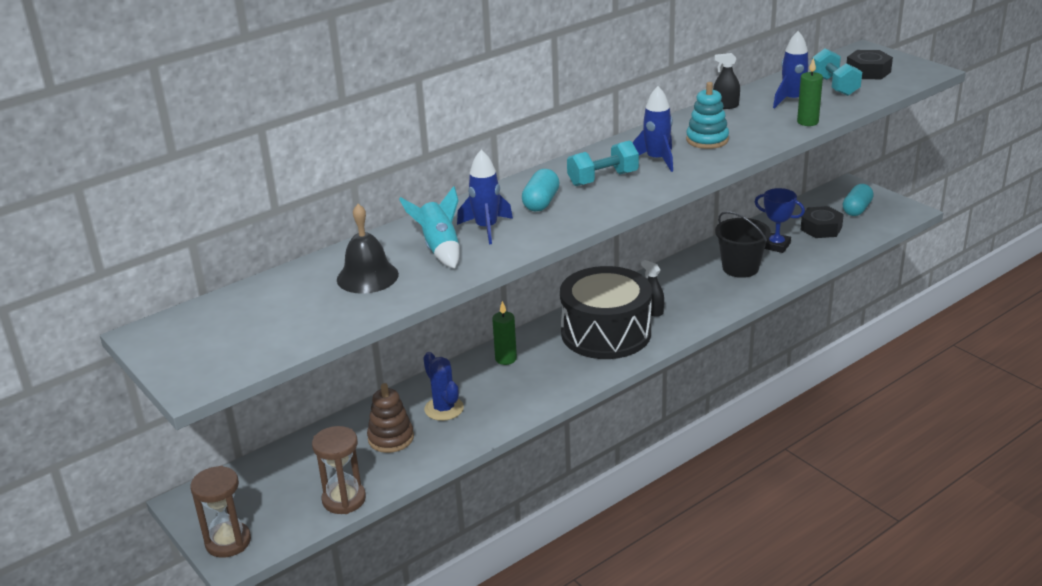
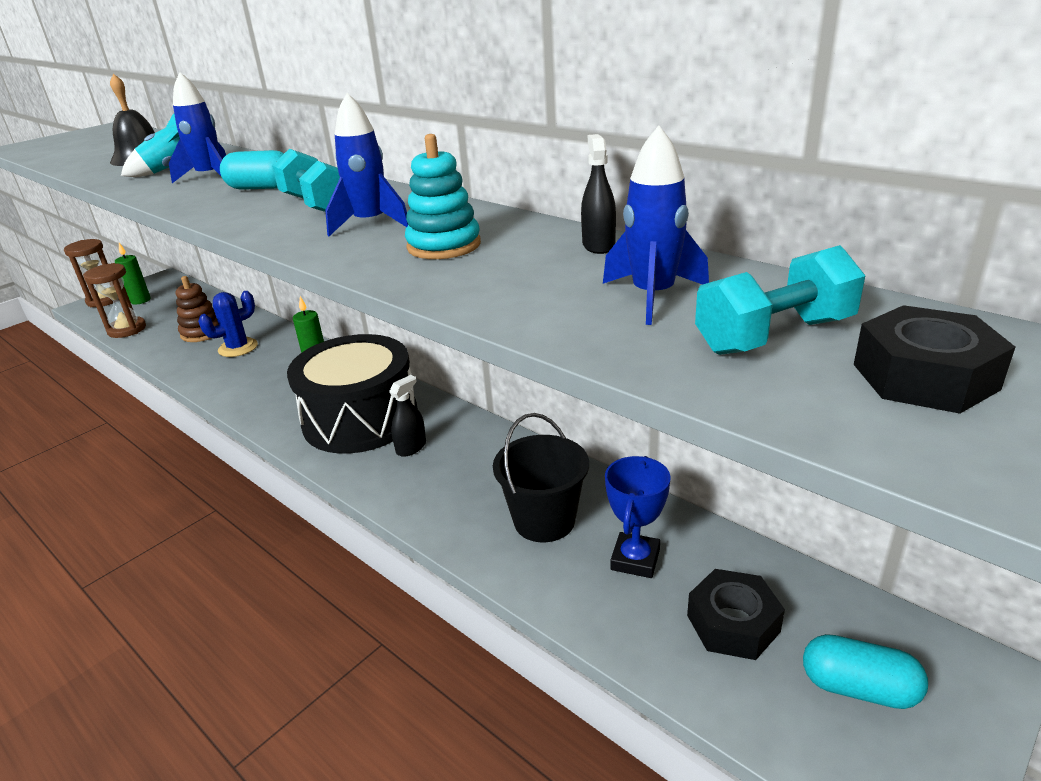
camera: 80 degrees right, 0 degrees up
green candle [797,58,823,126] -> green candle moved to [115,243,151,304]

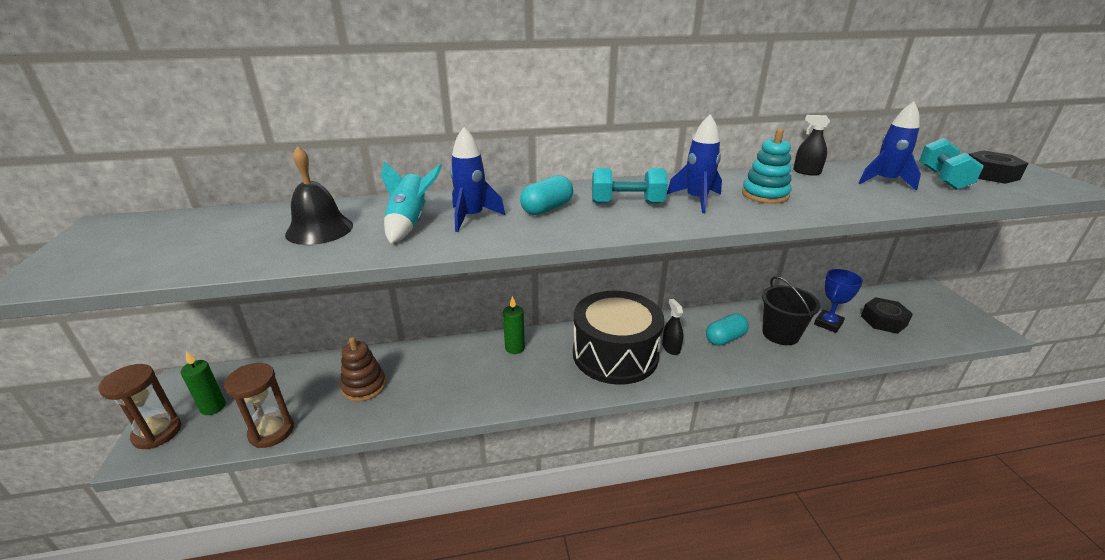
camera: 55 degrees left, 0 degrees up
blue cactus [198,291,258,357] -> none
blue trophy [605,456,671,578] -> blue trophy turned 75 degrees clockwise [814,269,863,333]
turquoise capsule [803,634,928,709] -> turquoise capsule moved to [706,313,749,346]

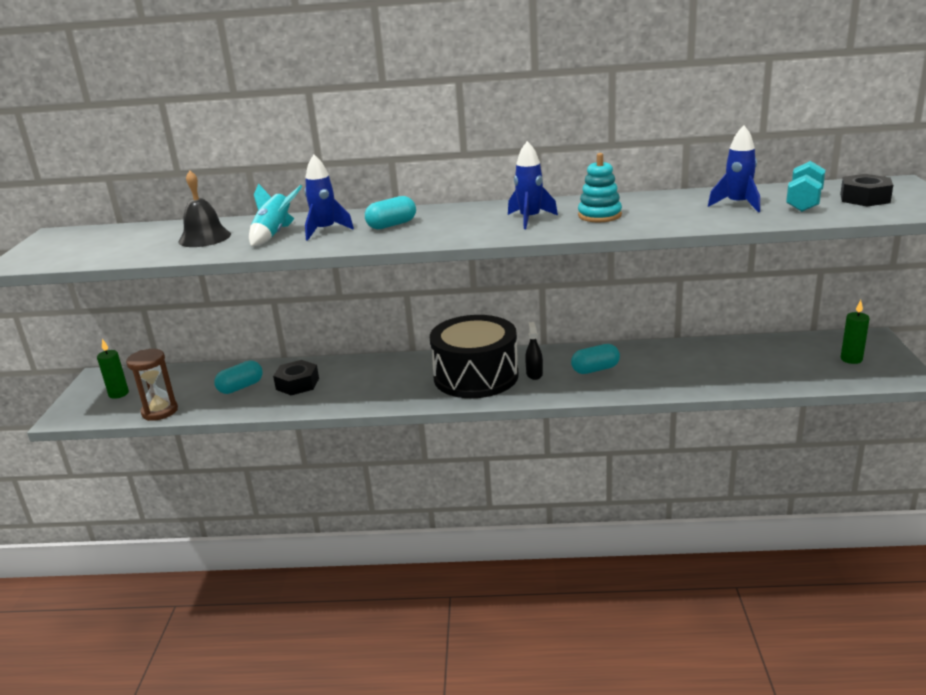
camera: 15 degrees right, 5 degrees down
brown hourglass [98,364,181,449] -> none
brown stacking toy [340,337,386,402] -> turquoise capsule [214,360,263,394]
green candle [503,296,525,354] -> green candle moved to [841,300,870,364]
turquoise dumbbell [592,168,668,204] -> none
black bucket [762,276,821,345] -> none
black spray bottle [793,115,830,176] -> none
blue trophy [814,269,863,333] -> none
black nut [861,297,913,334] -> black nut moved to [273,360,319,395]

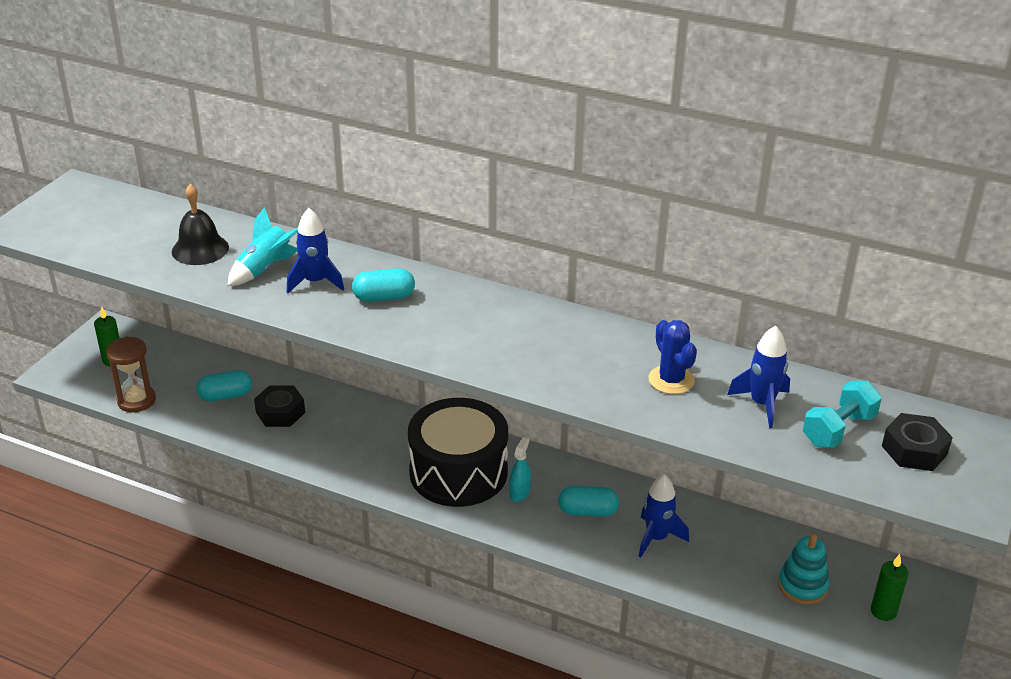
camera: 20 degrees right, 10 degrees up
blue rocket [508,141,558,229] -> blue rocket moved to [638,474,689,558]
black spray bottle [525,322,543,380] -> turquoise spray bottle [509,437,531,502]
turquoise stacking toy [578,153,622,222] -> turquoise stacking toy moved to [778,533,830,604]
none -> blue cactus [648,320,697,394]

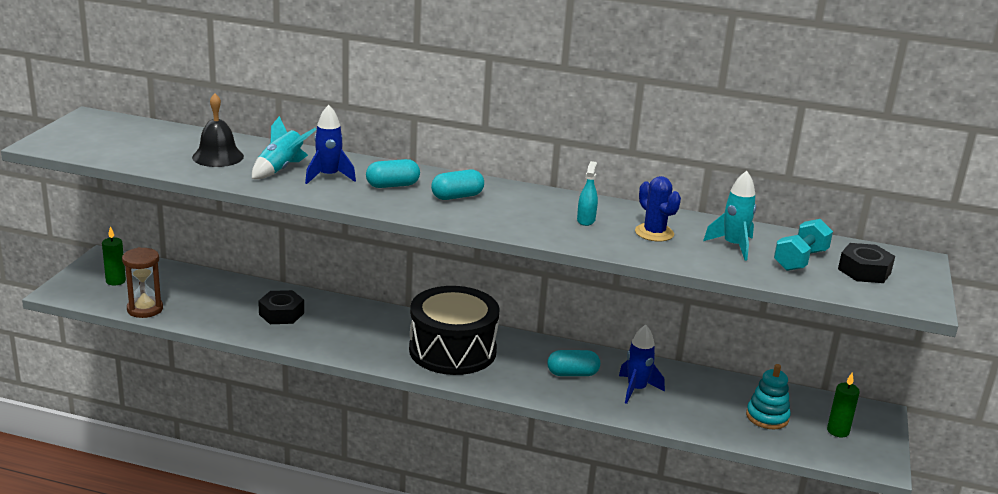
camera: 10 degrees left, 10 degrees down
turquoise capsule [197,370,252,402] -> turquoise capsule moved to [431,169,484,200]
turquoise spray bottle [509,437,531,502] -> turquoise spray bottle moved to [577,161,598,226]
blue rocket [727,326,790,428] -> turquoise rocket [703,171,756,261]

